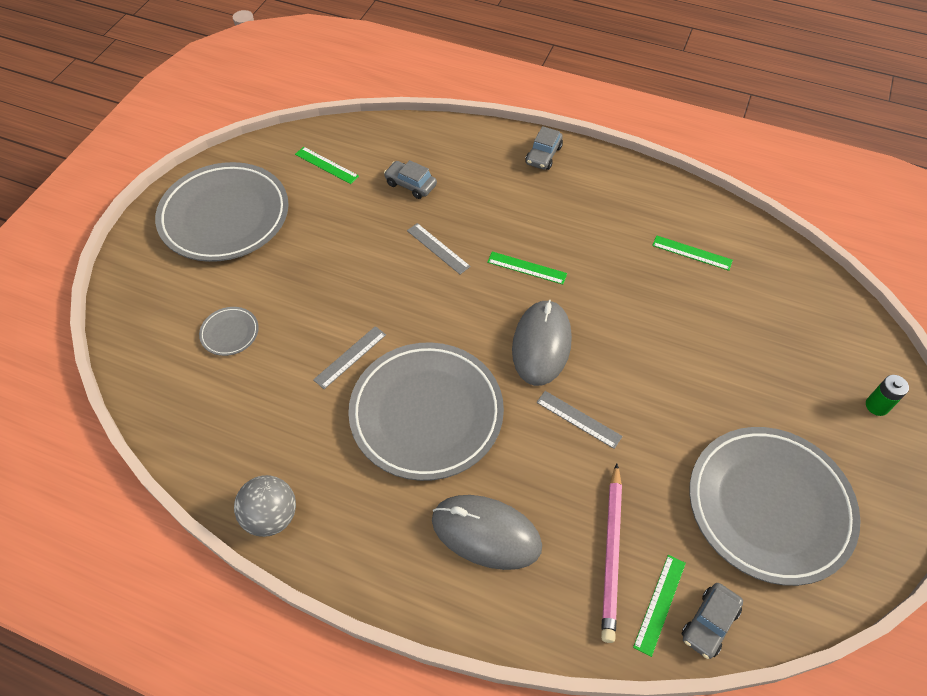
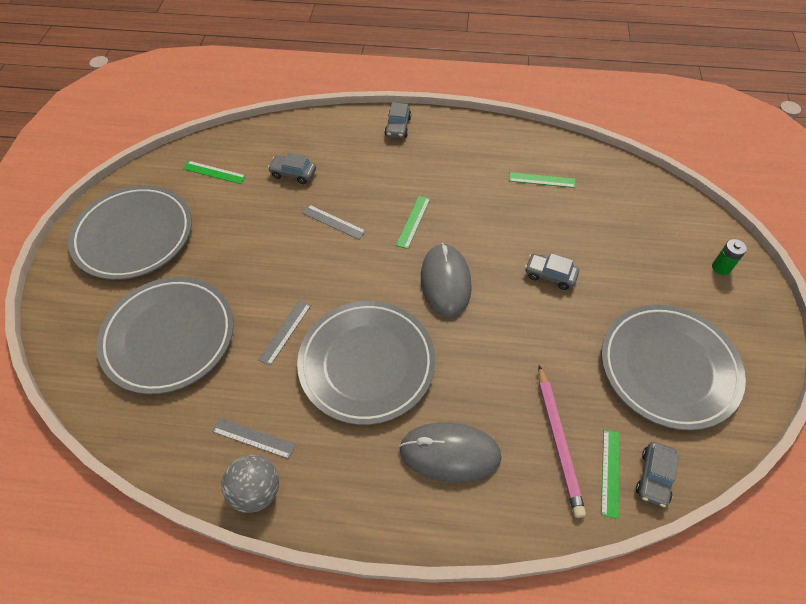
camera: 15 degrees left, 0 degrees up
grey plate [199,307,259,356] -> grey plate [96,277,234,394], size x2.46
green ruler [487,252,567,285] -> green ruler turned 75 degrees counterclockwise [396,196,430,249]
grey ruler [536,391,623,449] -> grey ruler moved to [212,418,296,459]
none -> grey car [525,253,579,290]

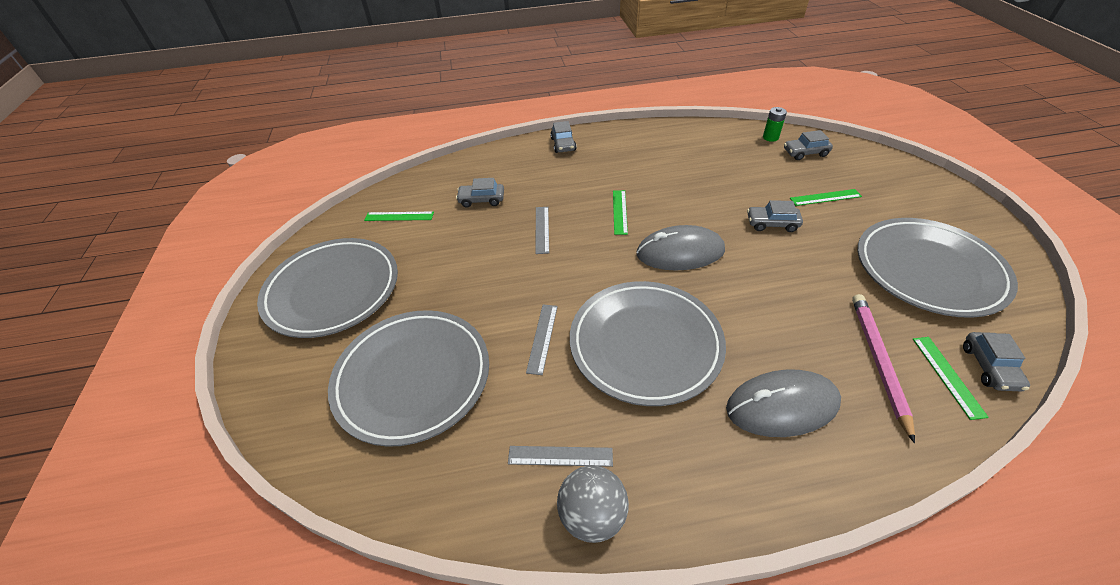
camera: 15 degrees left, 10 degrees down
grey ruler [302,205,366,240] -> grey ruler turned 75 degrees clockwise [536,207,549,254]
grey mouse [421,243,472,318] -> grey mouse turned 75 degrees counterclockwise [636,225,725,271]
green ruler [509,172,576,188] -> green ruler moved to [790,189,862,206]
pink pencil [538,365,586,518] -> pink pencil turned 150 degrees counterclockwise [852,294,915,443]
green battery [712,239,747,275] -> green battery moved to [763,107,787,142]
none -> grey car [784,130,833,160]

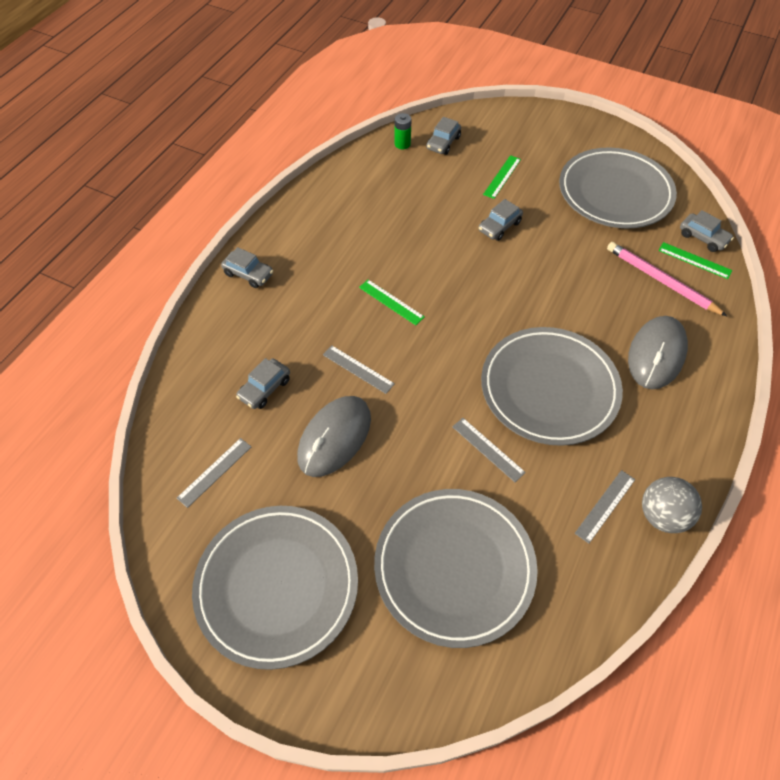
camera: 55 degrees left, 10 degrees up
green ruler [364,212,434,221] -> grey ruler [177,438,251,508]
grey mouse [636,225,725,271] -> grey mouse moved to [297,396,371,477]

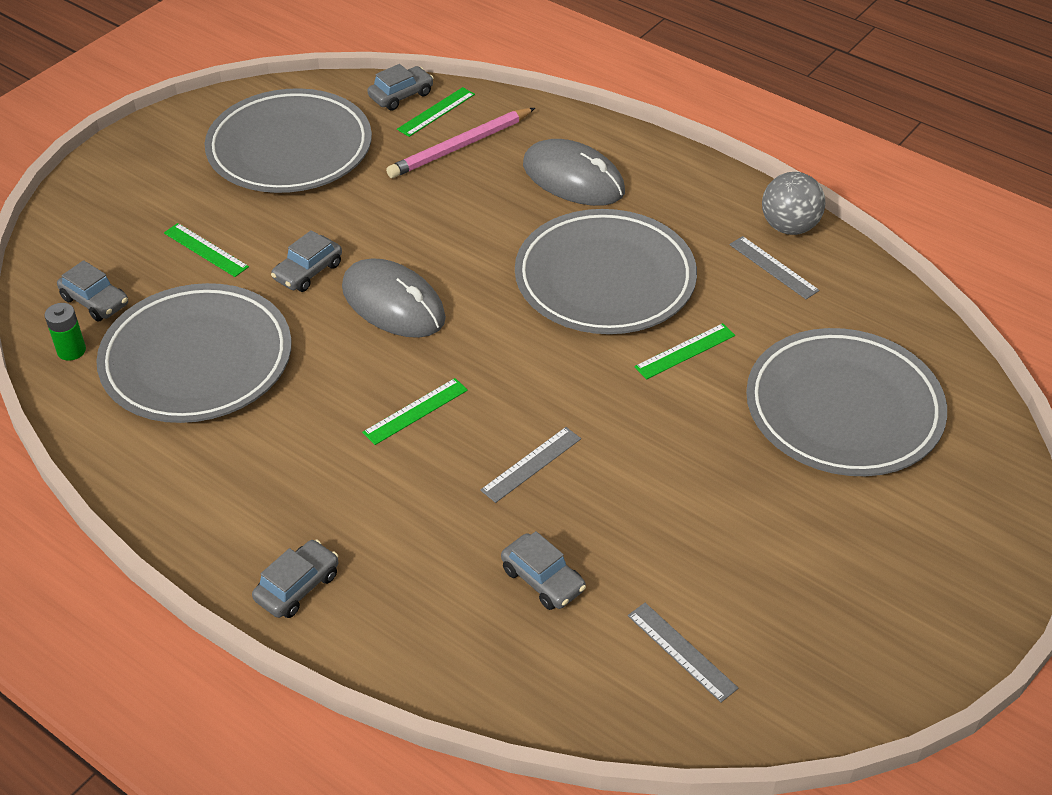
camera: 80 degrees left, 10 degrees down
grey plate [192,506,358,670] -> grey plate moved to [96,283,291,423]
grey mouse [297,396,371,477] -> grey mouse moved to [342,259,446,338]
grey ruler [452,418,526,482] -> green ruler [634,323,735,379]
grey car [478,199,523,241] -> grey car turned 75 degrees clockwise [271,230,342,292]

